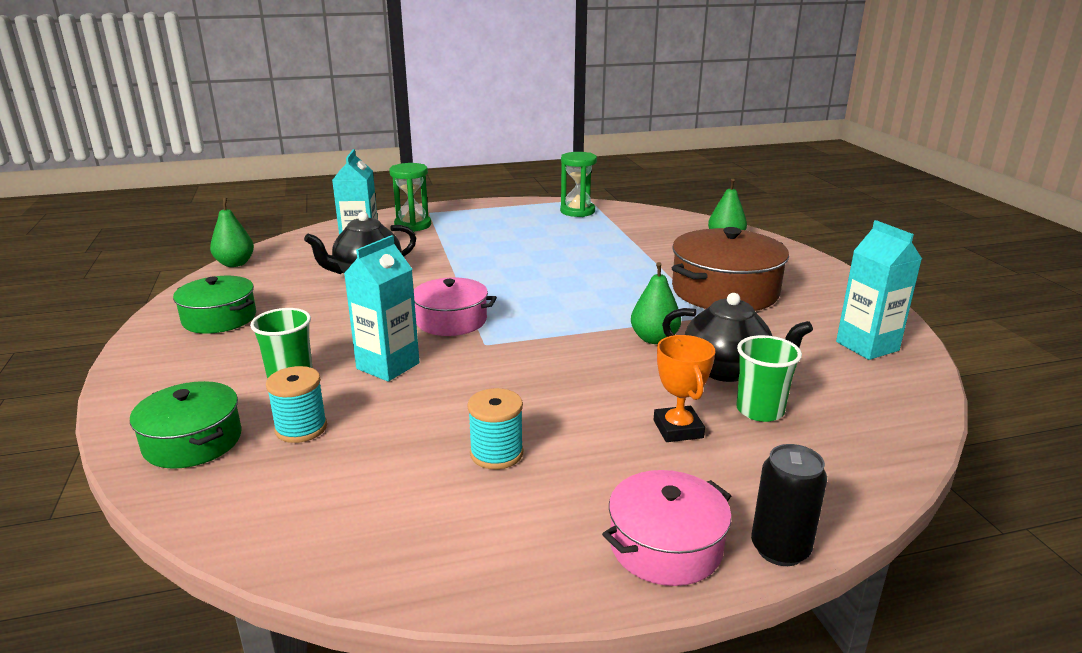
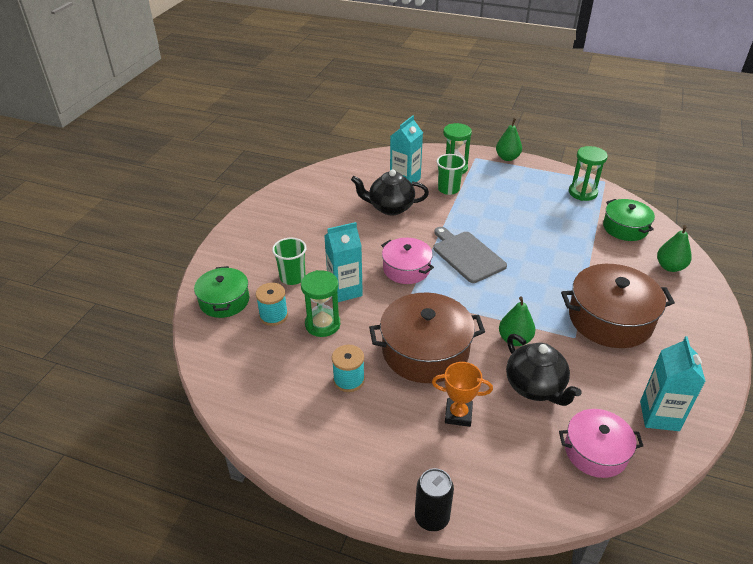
camera: 35 degrees right, 15 degrees up
green pot [173,276,256,334] -> green pot moved to [603,199,655,241]
green pear [210,198,254,267] -> green pear moved to [496,118,522,161]
pink pot [602,470,732,586] -> pink pot moved to [559,409,643,478]
orange trophy [654,335,715,442] -> orange trophy turned 75 degrees clockwise [432,362,493,427]
green cup [736,335,802,422] -> green cup moved to [437,154,466,195]
none -> green hourglass [301,270,340,337]
none -> brown pot [369,293,485,383]
none -> grey cutting board [433,227,507,283]

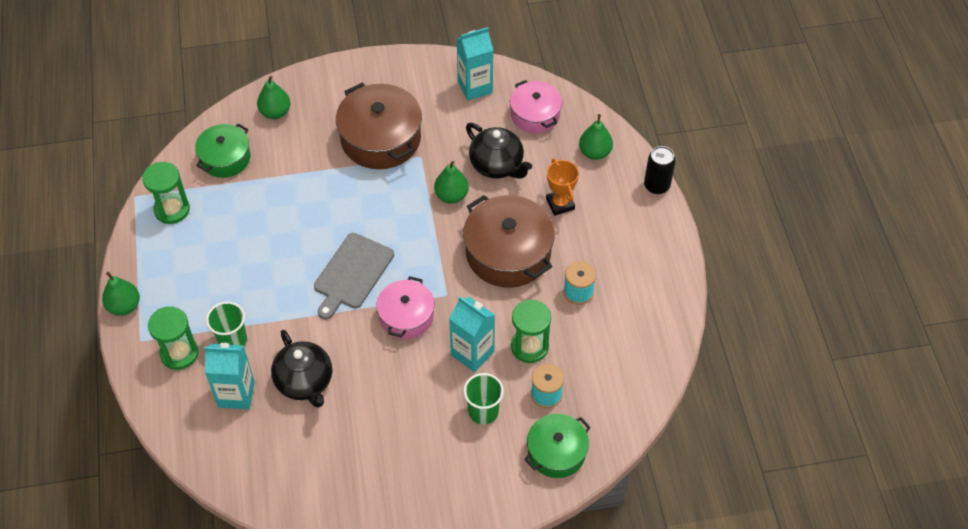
camera: 120 degrees left, 15 degrees up
black teapot [506,334,582,406] -> black teapot turned 105 degrees clockwise [466,123,532,178]
none -> green pear [579,114,613,160]

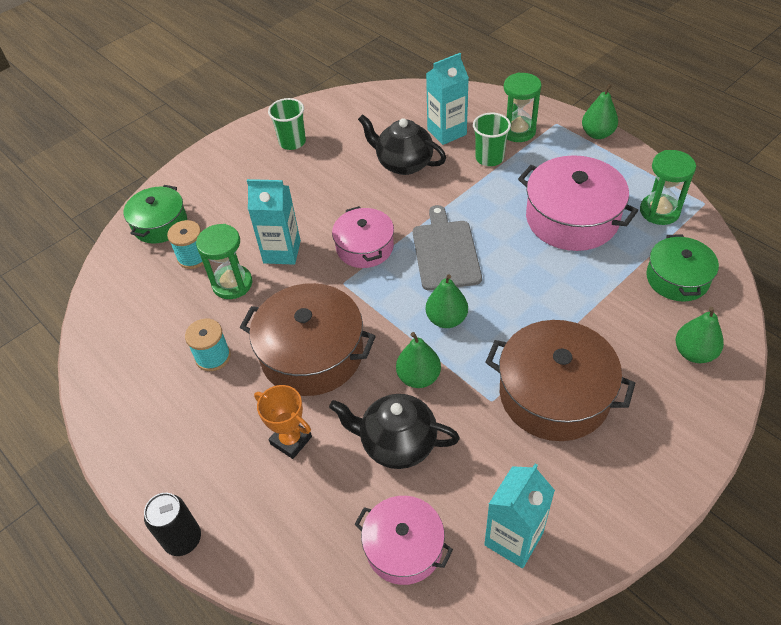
camera: 150 degrees right, 5 degrees down
green cup [463,373,504,425] -> green cup moved to [268,98,306,150]
green pear [579,114,613,160] -> green pear moved to [426,274,468,328]
none -> pink pot [518,155,638,251]

